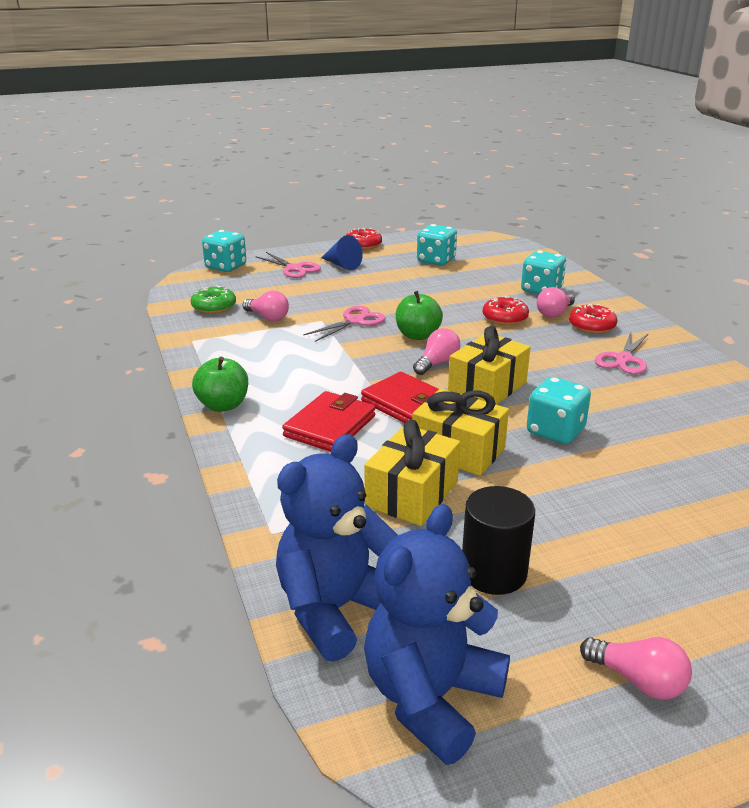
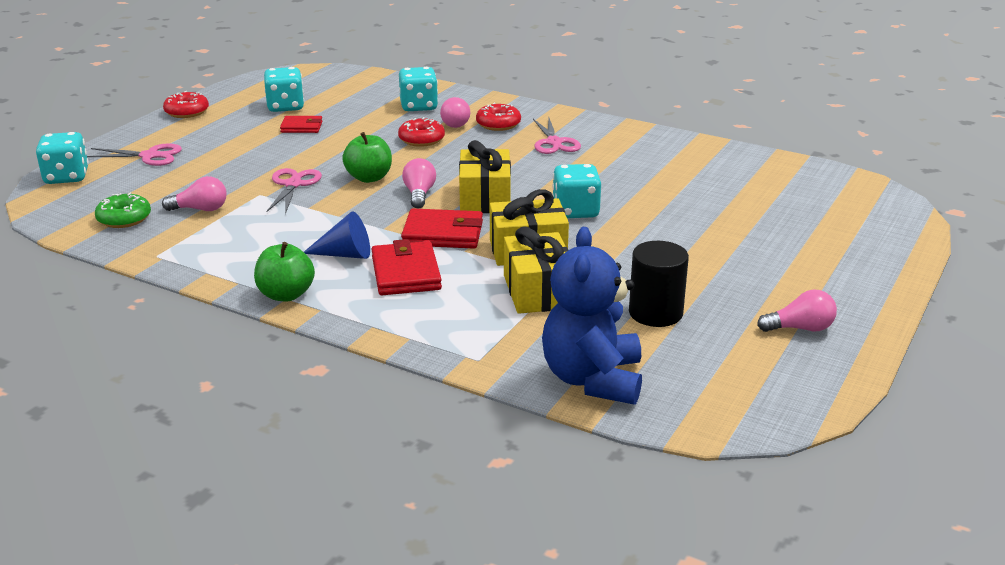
camera: 40 degrees left, 0 degrees up
blue cone [321,235,363,270] -> blue cone moved to [304,212,370,259]
blue teddy bear [364,504,510,765] -> none
none -> red wallet [280,116,322,133]

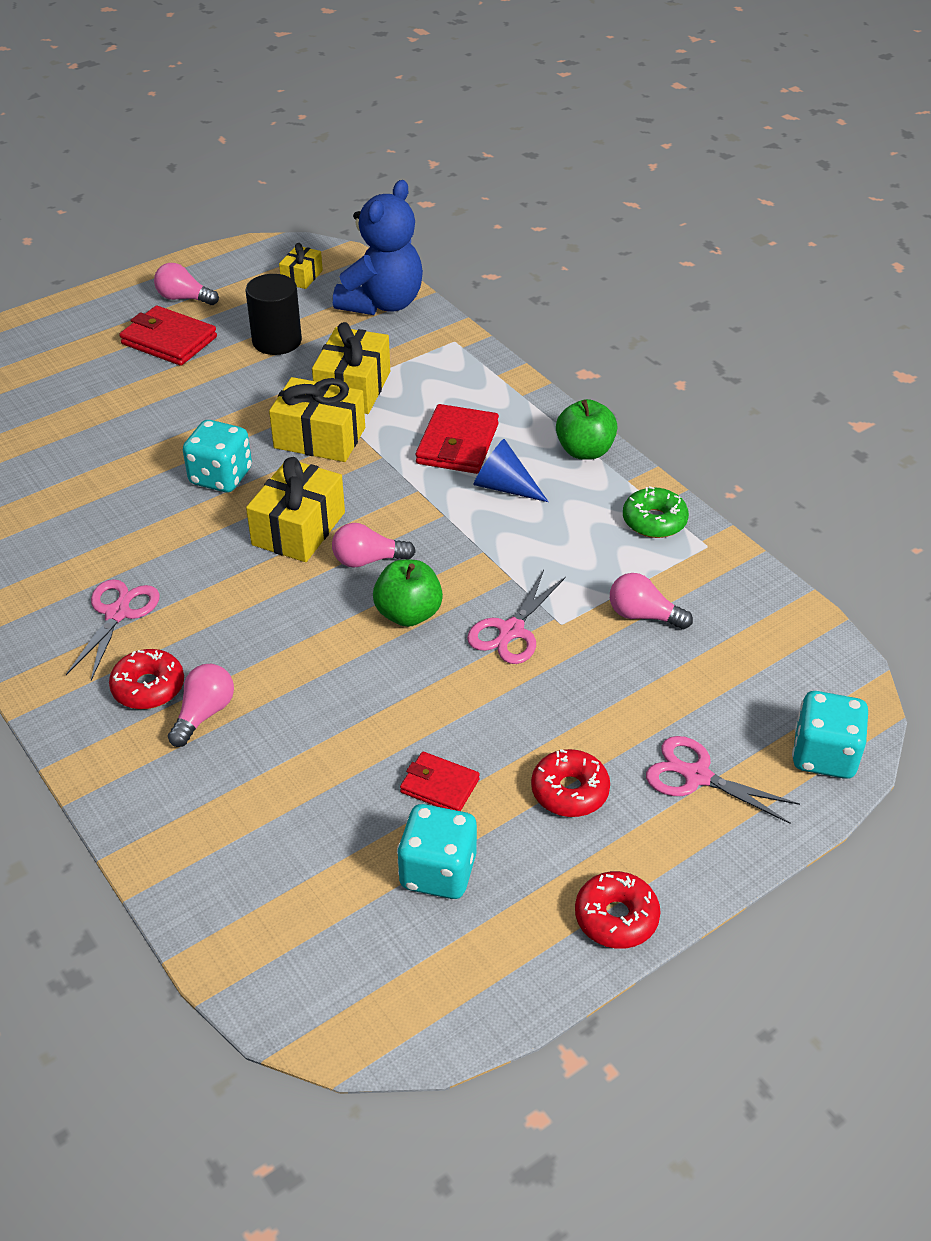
camera: 155 degrees left, 15 degrees up
green donut [95,193,151,228] -> green donut moved to [623,486,689,538]
red donut [398,117,445,147] -> red donut moved to [531,749,610,817]
turquoise dice [399,67,438,112] -> none
red wallet [401,208,483,249] -> red wallet moved to [119,306,217,366]
pink light bulb [402,158,436,208] -> pink light bulb turned 60 degrees clockwise [332,523,416,568]
none -> yellow gift [279,243,323,289]

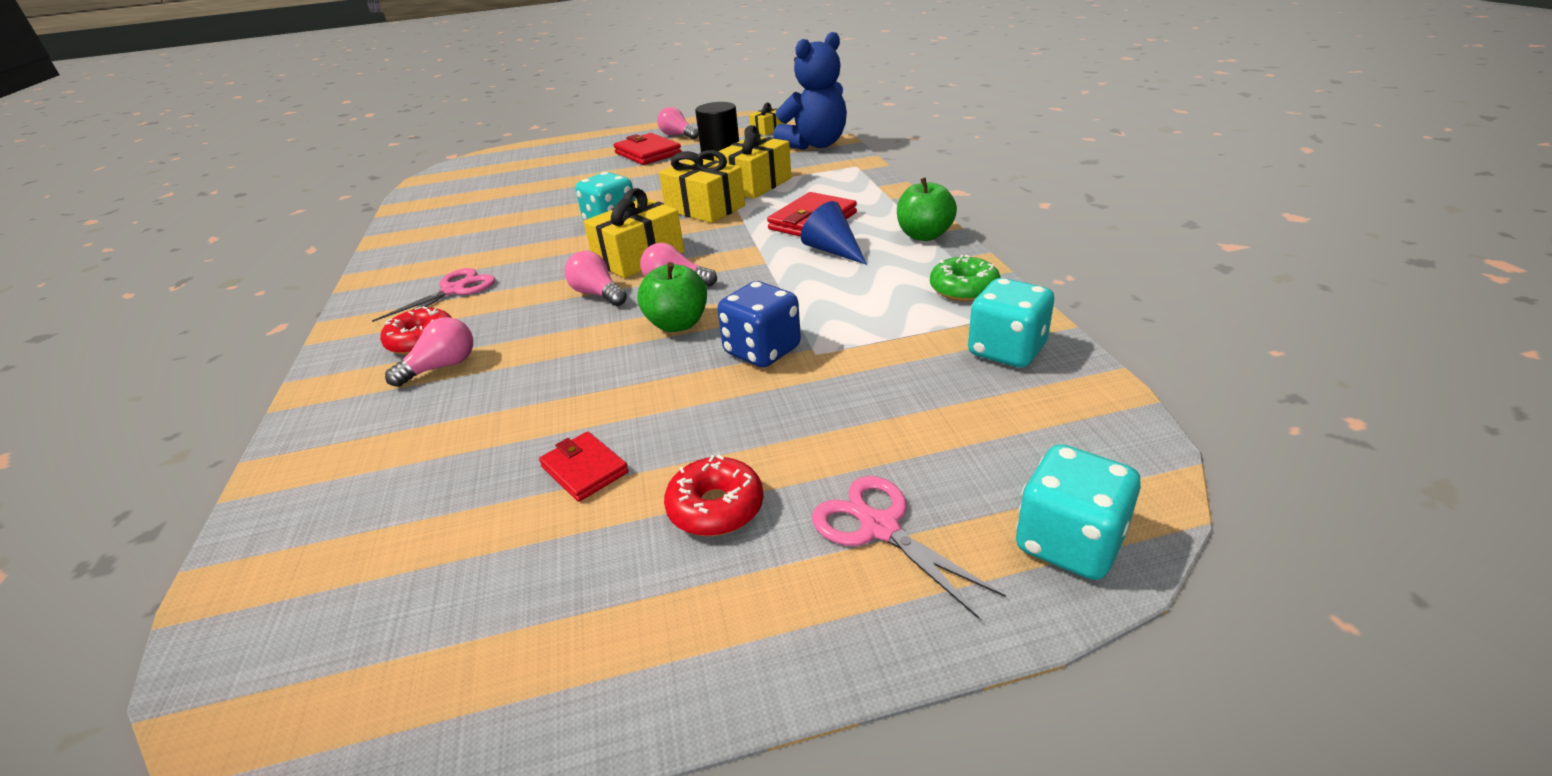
camera: 25 degrees right, 10 degrees down
turquoise dice [397,804,477,899] -> turquoise dice moved to [968,278,1054,368]
pink scissors [467,570,566,664] -> blue dice [717,281,801,368]
red donut [575,871,661,949] -> none
pink light bulb [610,573,693,629] -> pink light bulb moved to [565,251,627,306]

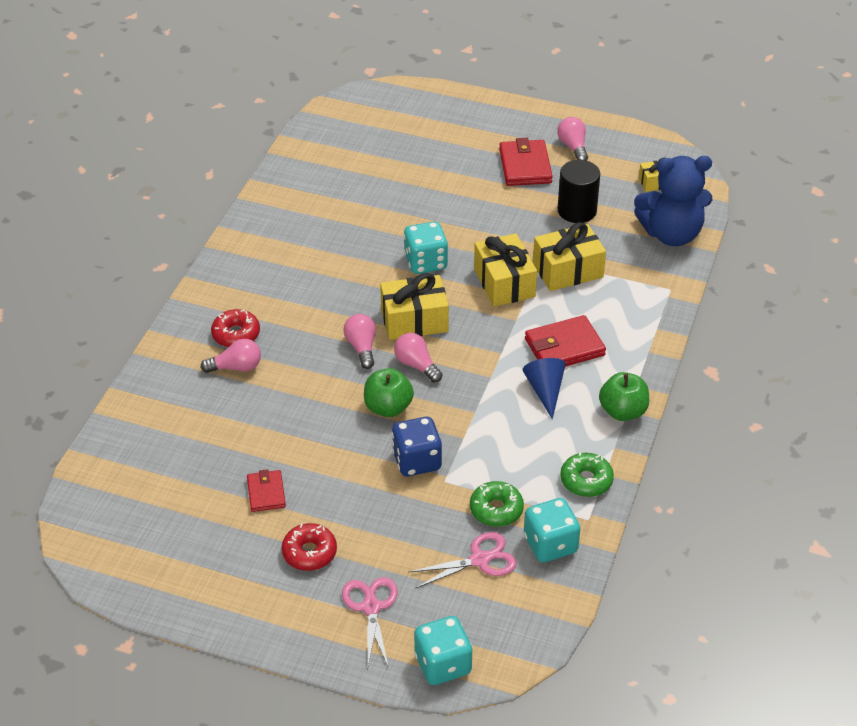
camera: 30 degrees right, 10 degrees up
pink scissors [372,268,495,322] -> pink scissors moved to [408,532,517,588]
none -> green donut [470,481,524,527]

